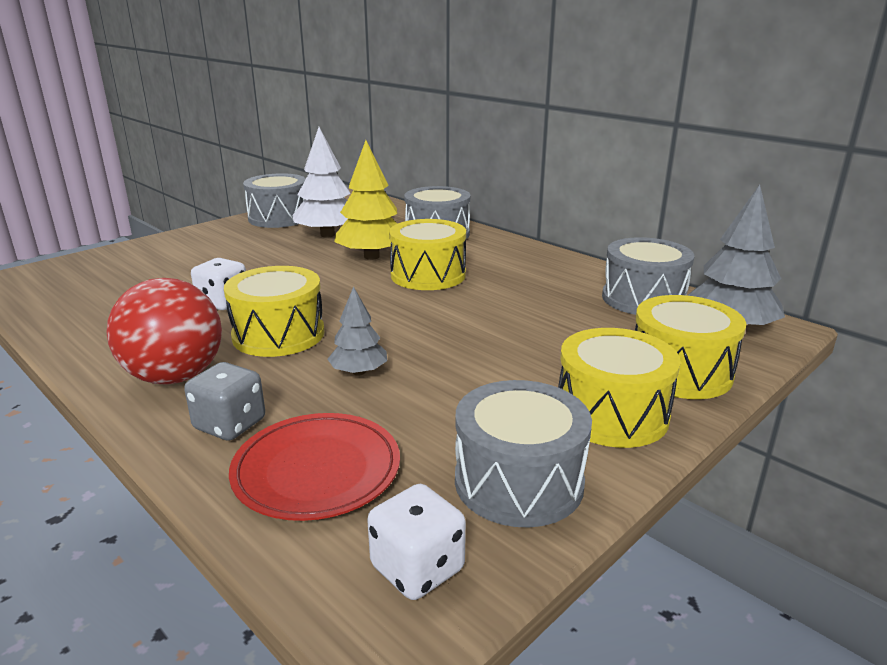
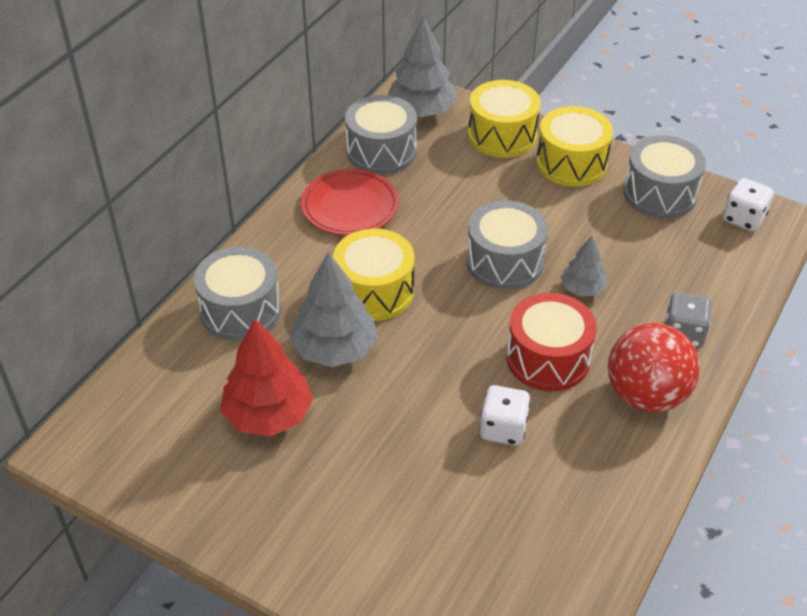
camera: 105 degrees left, 20 degrees up
yellow drum [224,266,325,357] -> red drum [506,293,597,392]
red plate [229,413,400,521] -> red plate moved to [301,169,399,235]
grey drum [243,173,306,228] -> grey drum moved to [466,200,548,290]
white tree [292,127,351,237] -> red tree [220,319,313,436]
yellow tree [334,140,397,260] -> grey tree [289,252,378,367]

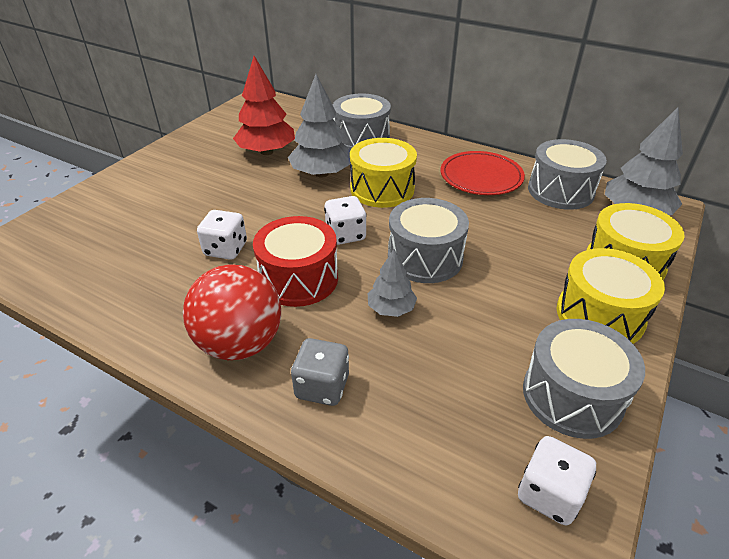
camera: 90 degrees right, 5 degrees down
none -> white dice [324,196,367,245]

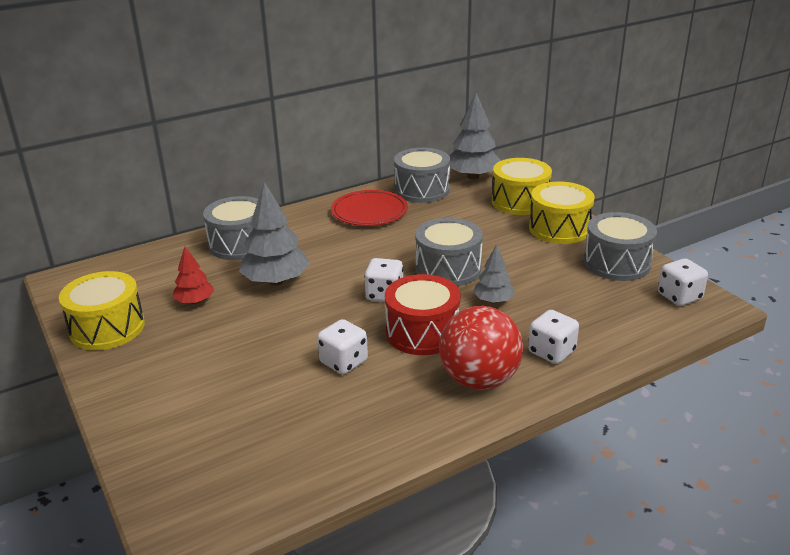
camera: 60 degrees left, 10 degrees down
red tree [233,56,295,155] -> red tree [173,247,215,304], size x0.57
grey dice [291,338,349,406] -> white dice [528,310,579,364]
yellow drum [350,138,417,208] -> yellow drum moved to [59,271,145,350]

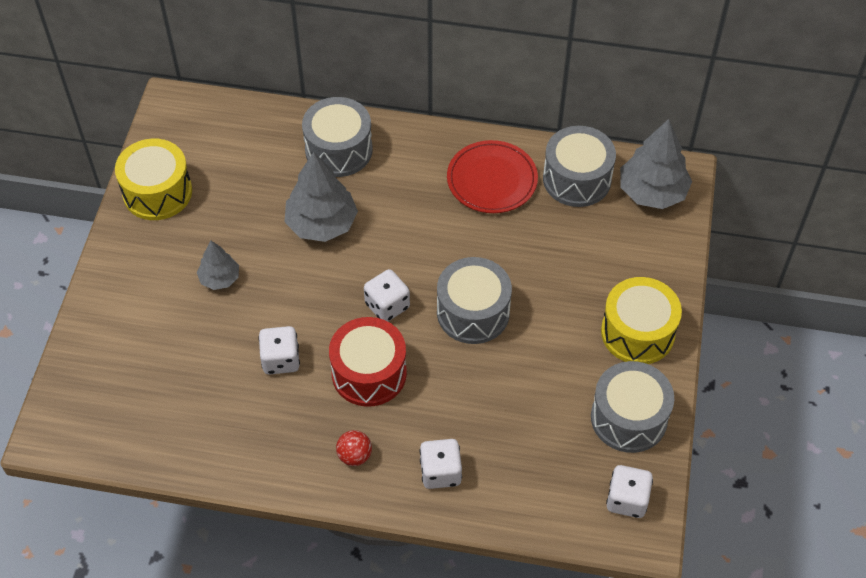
camera: 40 degrees right, 25 degrees up
red tree [173,247,215,304] -> none
red ball [439,306,523,390] -> red ball [336,430,372,466], size x0.45
grey tree [473,244,515,303] -> grey tree moved to [197,241,239,290]
yellow drum [492,158,552,215] -> none

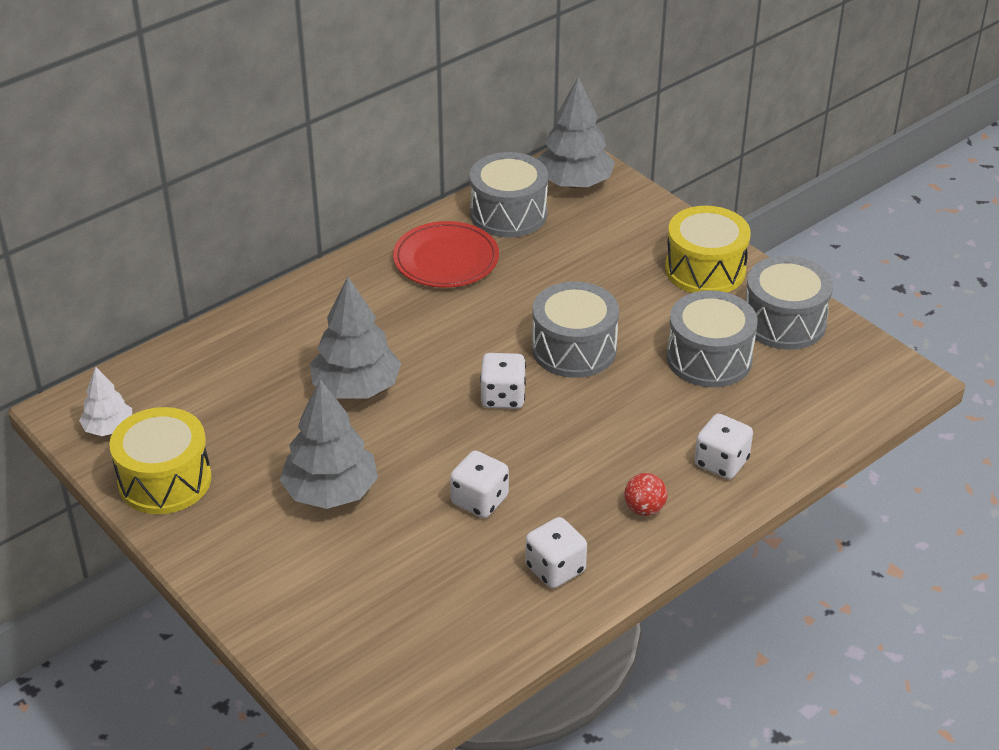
camera: 50 degrees left, 15 degrees down
grey tree [197,241,239,290] -> grey tree [280,379,378,509], size x1.76
grey drum [302,97,373,177] -> grey drum moved to [667,290,758,387]
red drum [329,317,407,407] -> none
white dice [606,465,653,518] -> white dice moved to [525,517,587,588]
none -> white tree [79,366,132,436]

